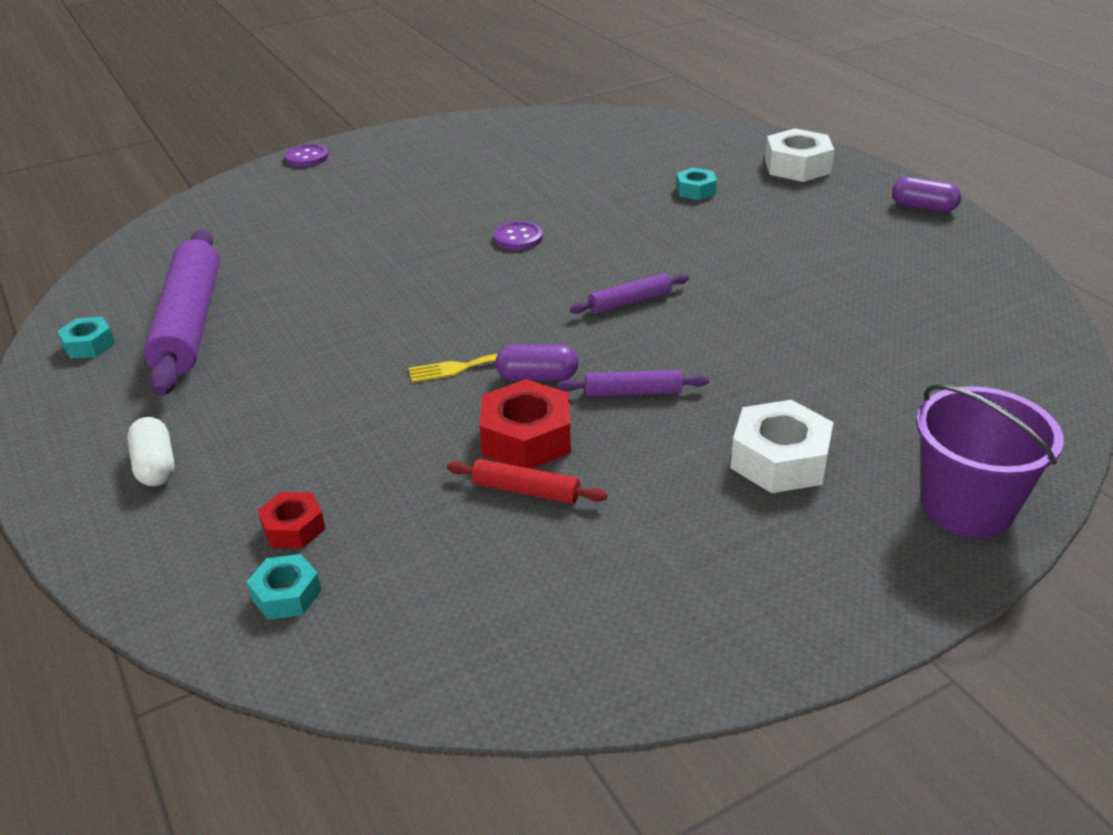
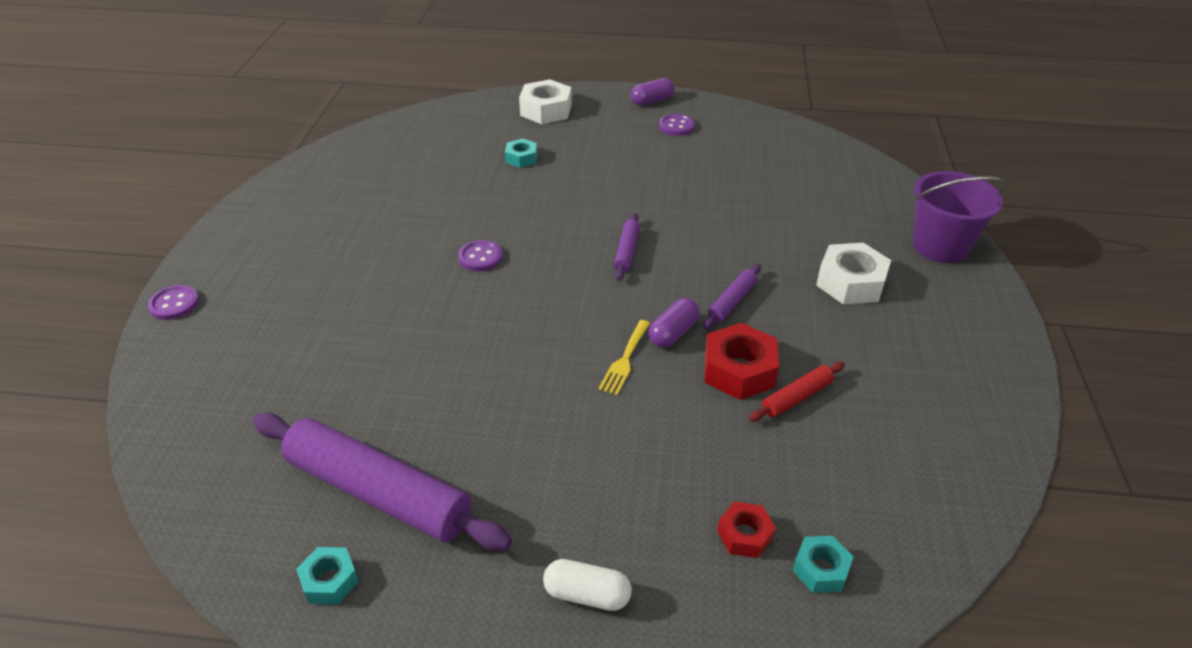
camera: 55 degrees left, 5 degrees up
none -> purple button [659,114,695,136]

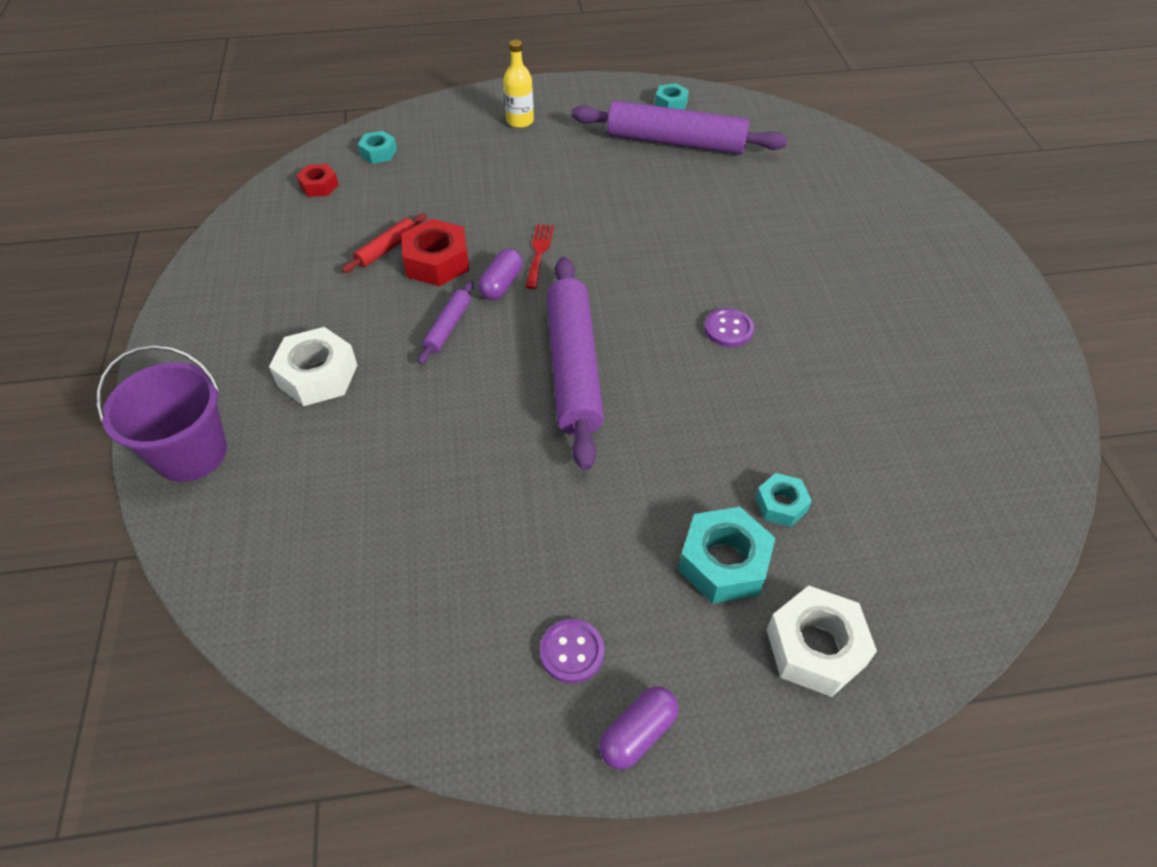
camera: 165 degrees right, 10 degrees up
purple button [148,285,199,320] -> none
white capsule [543,559,632,611] -> yellow bottle [503,40,534,128]
yellow fork [598,320,651,395] -> red fork [525,224,554,289]
purple rolling pin [614,213,640,281] -> purple rolling pin [547,257,604,470], size x2.21
red nut [717,502,776,558] -> red nut moved to [296,164,339,197]
none -> turquoise nut [678,507,776,604]

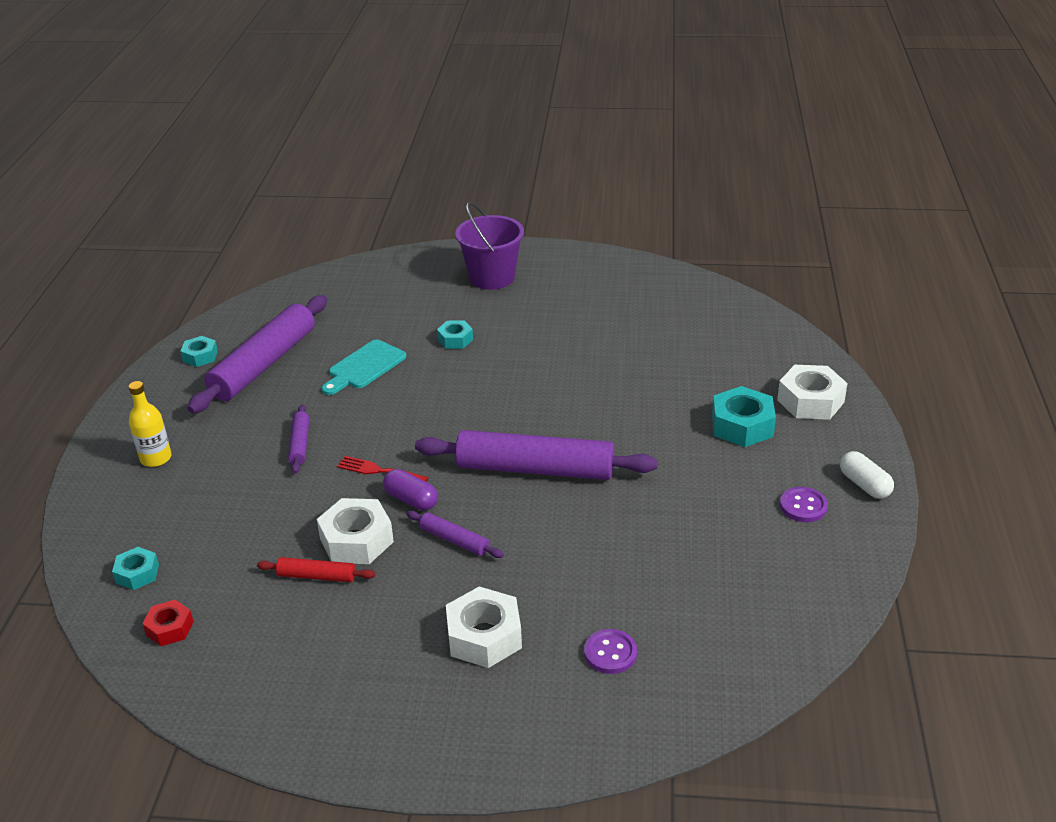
camera: 75 degrees left, 15 degrees down
purple bucket [97,345,227,482] -> purple bucket moved to [455,202,524,290]
red rolling pin [342,214,427,273] -> red rolling pin turned 45 degrees counterclockwise [257,557,375,582]
red nut [401,219,469,286] -> white nut [317,498,394,564]
purple capsule [599,686,679,770] -> white capsule [840,451,894,499]
purple button [704,308,754,347] -> purple button moved to [584,629,637,674]
turquoise nut [755,473,812,527] -> turquoise nut moved to [437,320,473,349]
none -> purple rolling pin [288,404,309,474]
none -> turquoise cutting board [321,339,406,395]

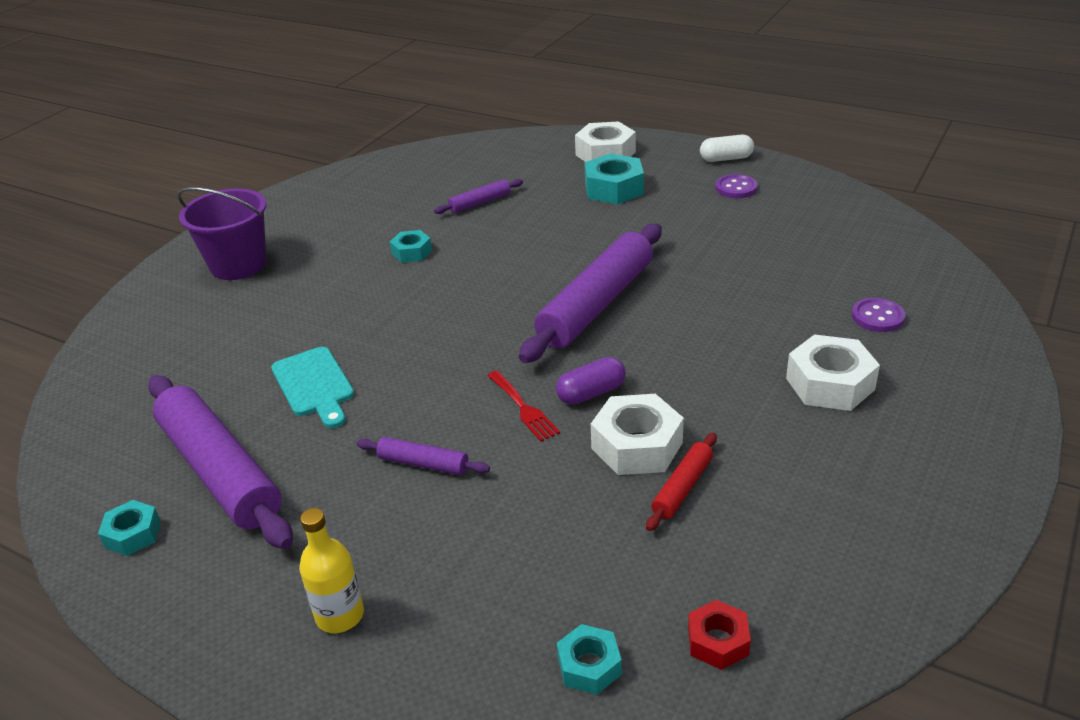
camera: 65 degrees left, 0 degrees up
red fork [337,456,428,482] -> red fork turned 75 degrees counterclockwise [487,370,560,442]
purple rolling pin [406,511,504,558] -> purple rolling pin moved to [434,179,523,214]
turquoise nut [437,320,473,349] -> turquoise nut moved to [390,230,432,263]

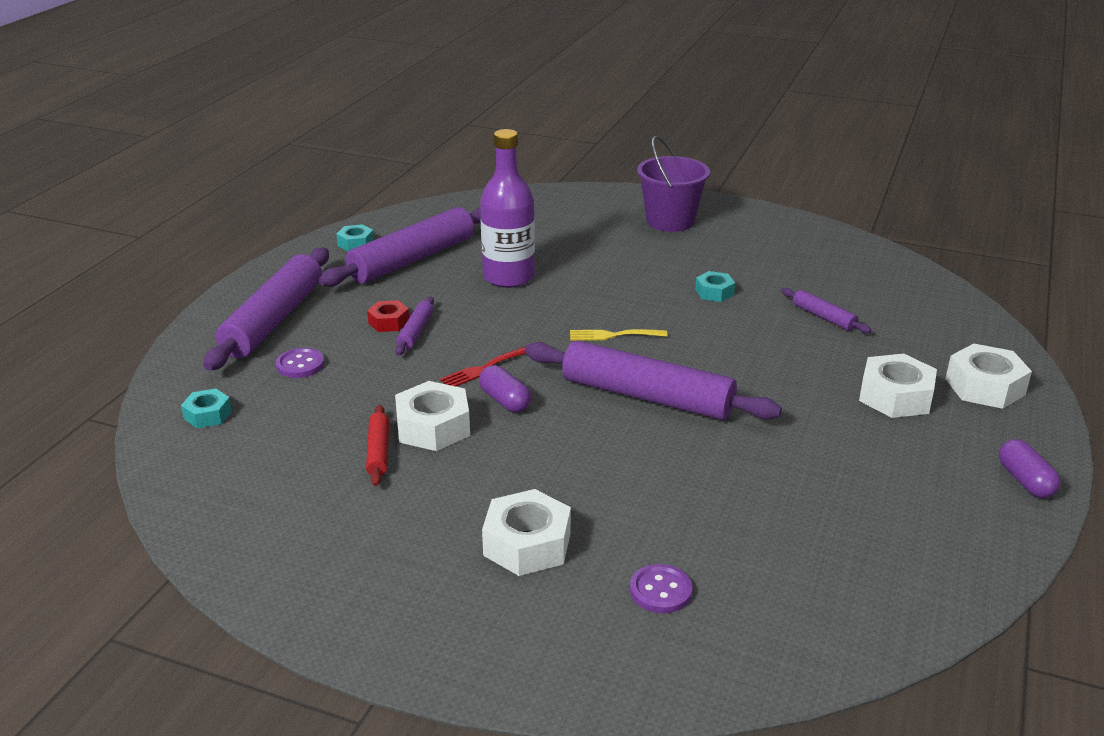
camera: 80 degrees right, 5 degrees down
turquoise cutting board [271,347,354,428] -> purple bottle [480,129,535,288]
yellow bottle [299,508,364,633] -> purple rolling pin [203,248,329,371]
turquoise nut [584,153,644,204] -> white nut [859,354,937,418]
red rolling pin [646,433,717,531] -> red rolling pin turned 60 degrees clockwise [366,405,389,486]
red nut [688,600,751,670] -> red nut moved to [367,300,409,332]
white capsule [700,135,754,162] -> purple capsule [999,439,1061,498]
purple button [716,174,758,198] -> purple button moved to [276,348,324,378]
none -> yellow fork [570,329,667,341]

